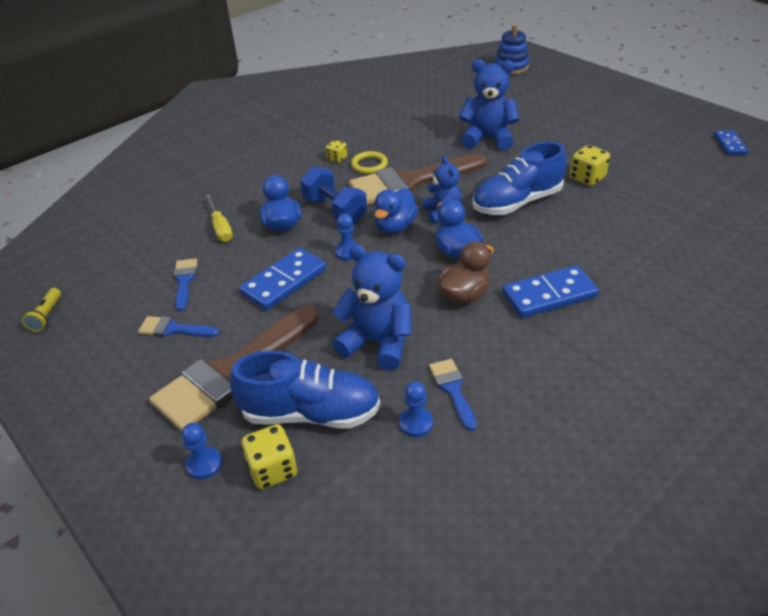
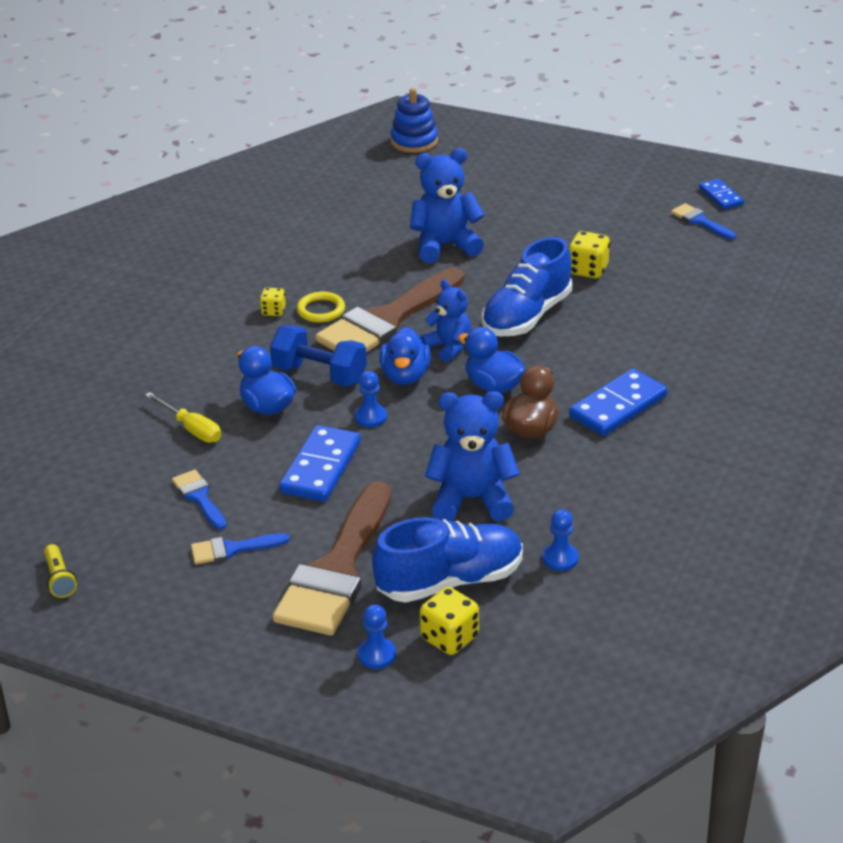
camera: 25 degrees left, 5 degrees down
blue brush [429,359,477,431] -> blue brush moved to [671,203,736,240]

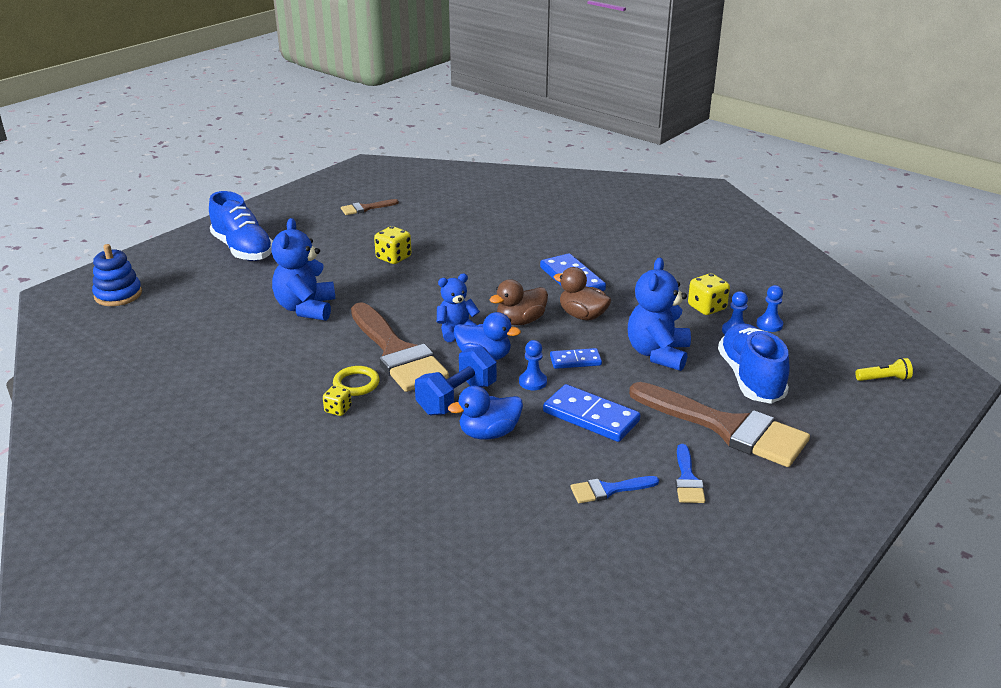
camera: 75 degrees left, 5 degrees down
yellow flashlight [44,544,77,598] -> yellow flashlight moved to [855,358,913,381]
yellow screwdriver [145,392,221,443] -> none
blue pawn [358,604,396,669] -> blue pawn moved to [756,285,783,332]
yellow dice [420,587,479,655] -> yellow dice moved to [688,273,730,315]
blue duck [458,327,526,393] -> brown duck [489,279,548,325]
blue shoe [482,237,572,337] -> blue shoe moved to [209,191,273,261]
blue brush [671,203,736,240] -> brown brush [341,199,399,215]
blue domino [699,179,744,210] -> blue domino moved to [550,348,602,369]

